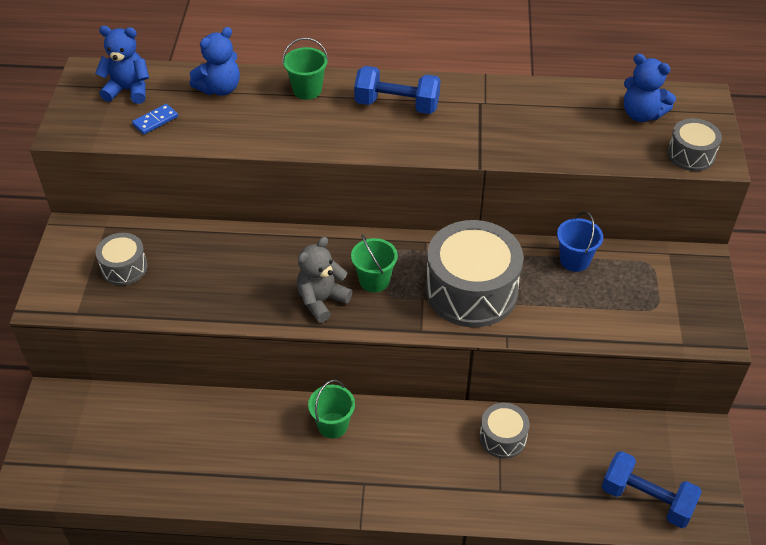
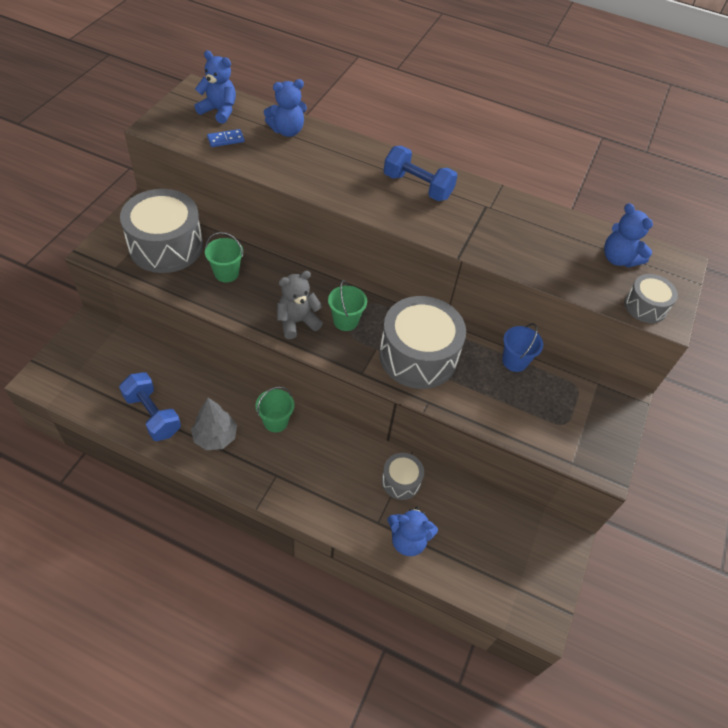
camera: 15 degrees right, 5 degrees up
grey drum [96,233,148,286] -> grey drum [120,189,203,273], size x1.97
green bucket [282,38,328,100] -> green bucket moved to [205,232,243,282]
blue dumbbell [602,451,702,528] -> blue dumbbell moved to [119,372,181,441]
none -> grey tree [191,398,237,450]
none -> blue teddy bear [387,507,438,556]

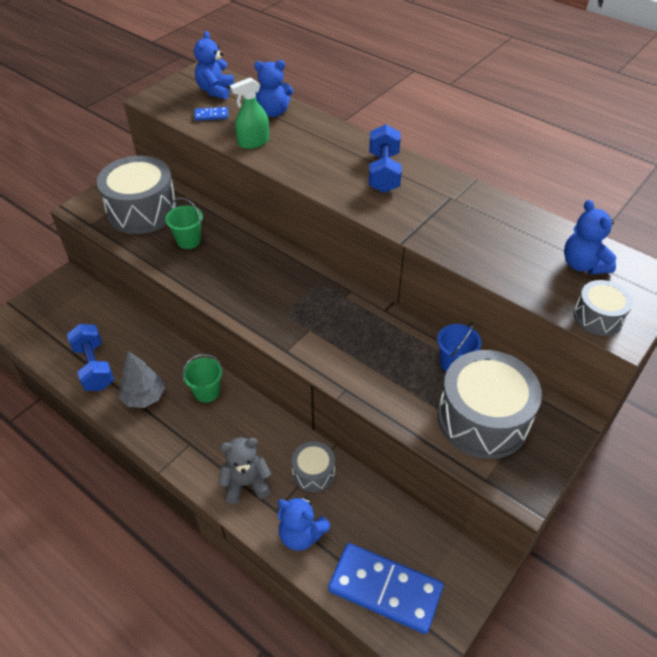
camera: 20 degrees right, 5 degrees down
blue teddy bear [194,51,236,124] -> blue teddy bear turned 120 degrees counterclockwise [194,31,234,99]
grey teddy bear [277,271,323,339] -> grey teddy bear moved to [219,438,271,504]
green bucket [328,280,367,331] -> none
grey drum [379,296,466,389] -> grey drum moved to [437,350,542,459]
blue dumbbell [384,146,458,201] -> blue dumbbell turned 45 degrees clockwise [369,124,402,193]
none -> green spray bottle [230,77,269,149]
none -> blue domino [328,543,443,634]

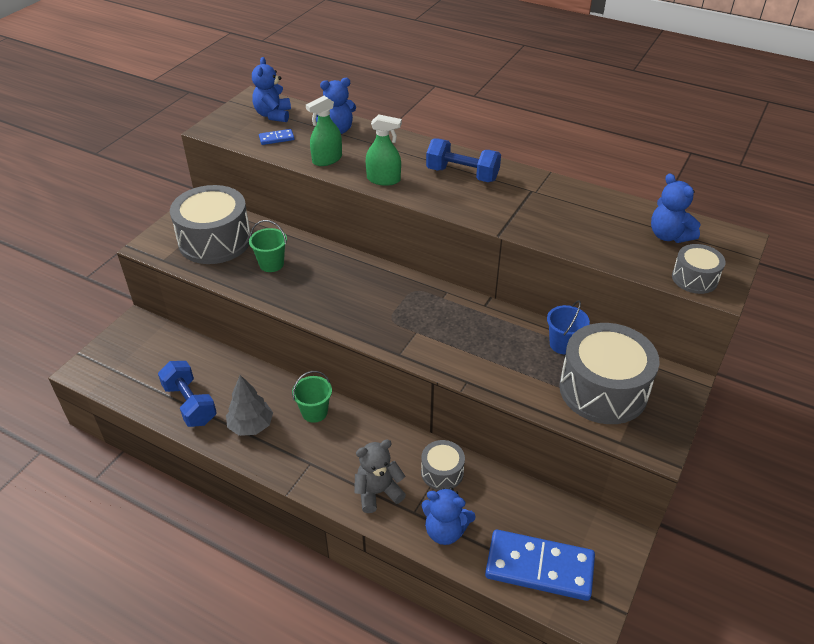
camera: 10 degrees left, 5 degrees down
blue dumbbell [369,124,402,193] -> blue dumbbell turned 60 degrees counterclockwise [426,138,501,182]
none -> green spray bottle [366,114,402,186]

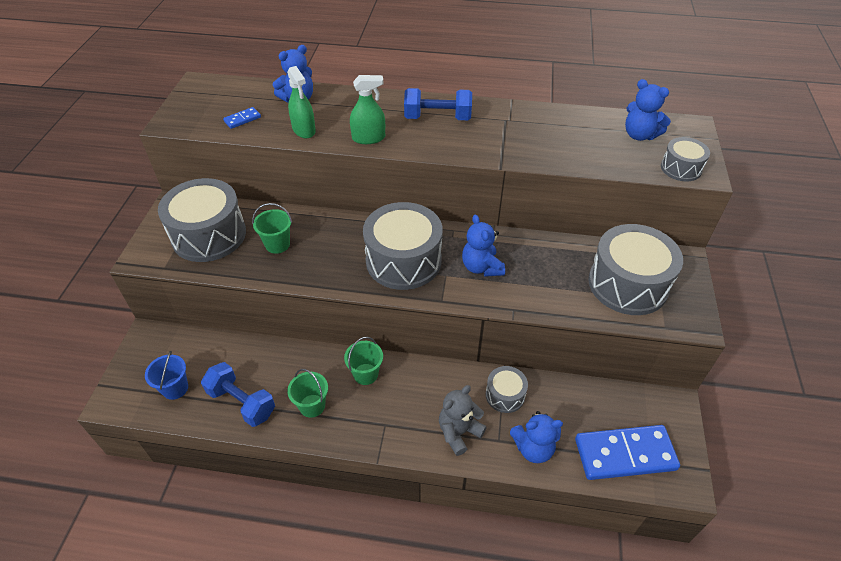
camera: 20 degrees left, 5 degrees up
grey tree [226,375,273,436] -> green bucket [287,369,328,418]
blue teddy bear [252,57,291,122] -> blue teddy bear moved to [462,215,505,277]
green spray bottle [306,96,342,166] -> green spray bottle turned 60 degrees counterclockwise [287,66,316,138]
blue bucket [547,300,590,354] -> blue bucket moved to [145,351,188,400]
none -> grey drum [363,202,443,290]

